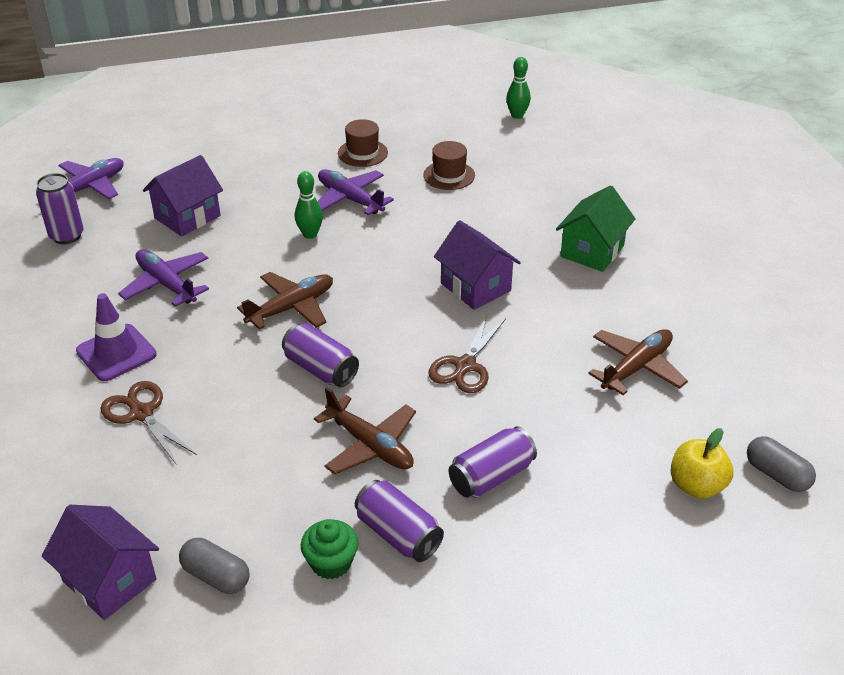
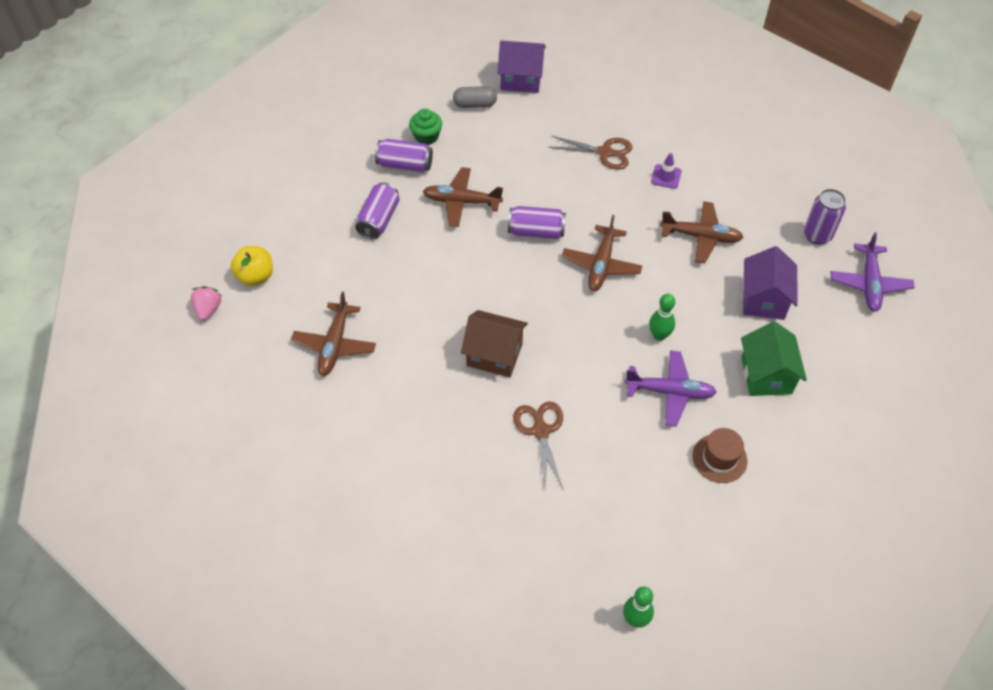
camera: 145 degrees right, 15 degrees up
purple traffic cone [76,293,157,381] -> purple traffic cone [651,153,682,189], size x0.60
purple plane [118,250,209,307] -> brown plane [660,201,744,264]
brown hat [423,141,475,190] -> none
brown scissors [428,315,506,393] -> brown scissors moved to [513,401,563,493]
purple house [434,220,521,310] -> brown house [461,310,528,377]
green house [556,185,636,272] -> green house moved to [741,322,807,396]
grey capsule [747,436,816,492] -> pink strawberry [191,286,222,321]

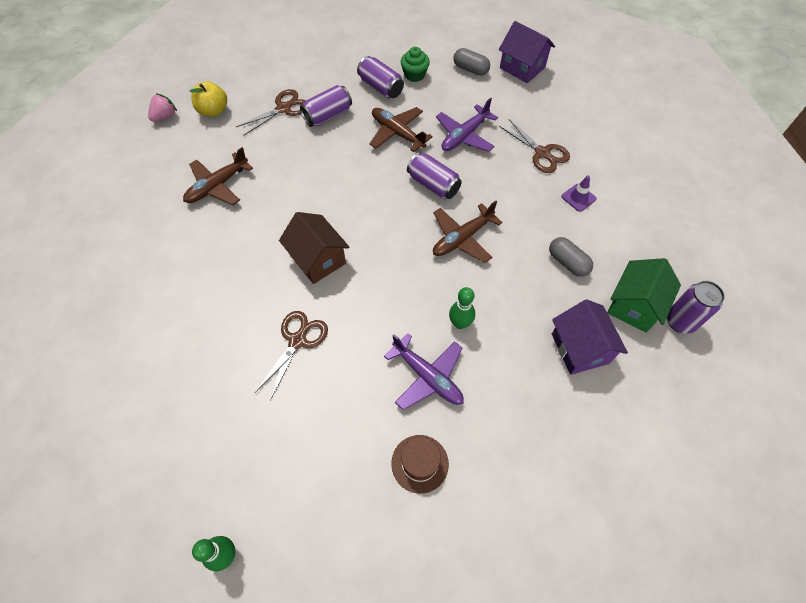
camera: 35 degrees right, 5 degrees up
brown plane [660,201,744,264] -> grey capsule [549,237,593,277]
green house [741,322,807,396] -> green house moved to [607,258,681,333]
purple house [742,246,798,320] -> purple house turned 60 degrees counterclockwise [552,299,628,375]
purple plane [831,232,914,312] -> purple plane moved to [436,98,498,152]
none -> brown scissors [236,89,306,136]

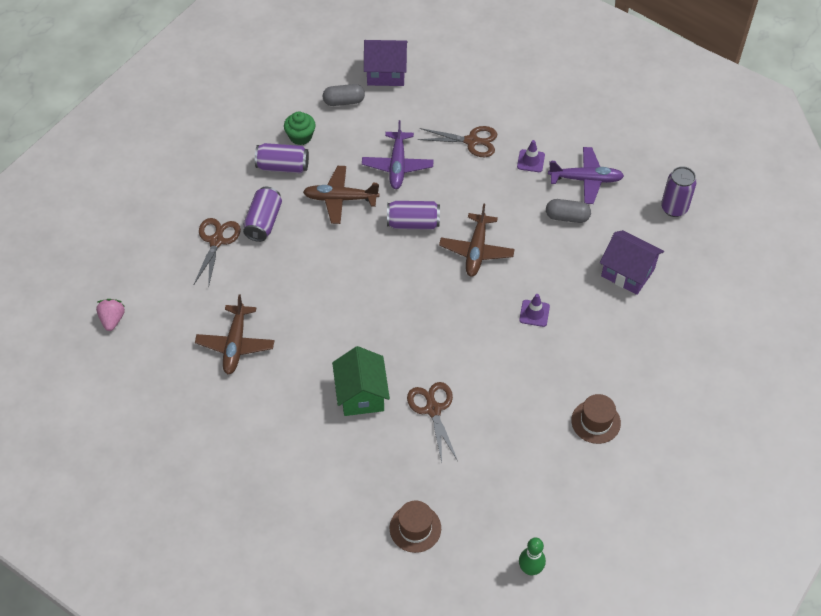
camera: 40 degrees left, 5 degrees down
yellow apple [190,81,227,117] -> none
brown house [279,212,350,284] -> none
purple plane [384,333,464,410] -> purple plane moved to [548,147,624,204]
green bowling pin [449,287,475,329] -> purple traffic cone [519,294,550,327]
green house [607,258,681,333] -> green house moved to [332,346,390,416]
none -> brown hat [390,501,441,553]

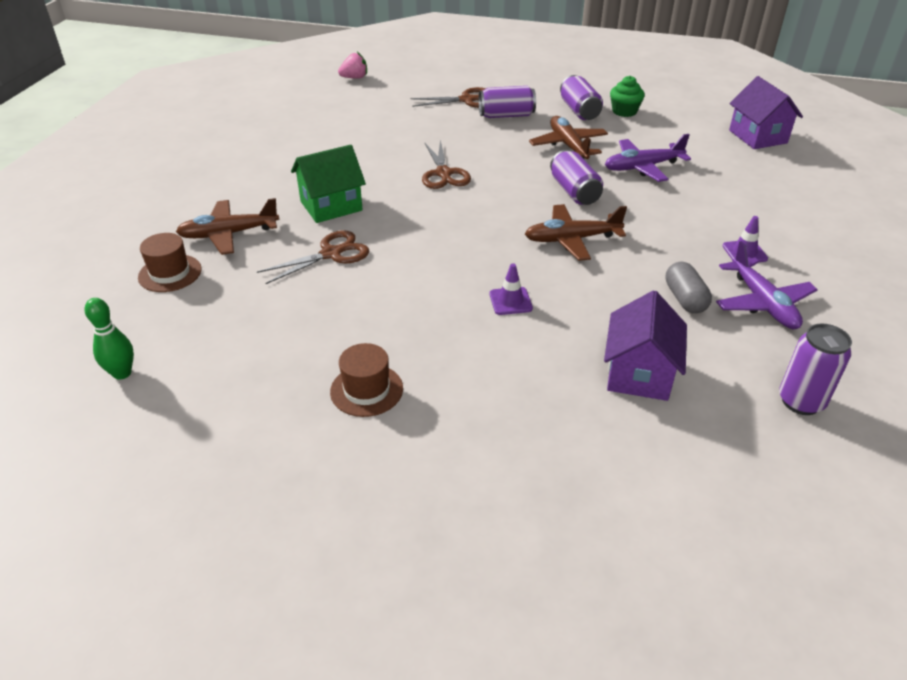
camera: 70 degrees right, 15 degrees down
brown plane [195,295,274,374] -> brown plane moved to [176,198,280,255]
grey capsule [323,84,365,106] -> none
brown scissors [418,126,497,157] -> brown scissors moved to [422,140,471,189]

